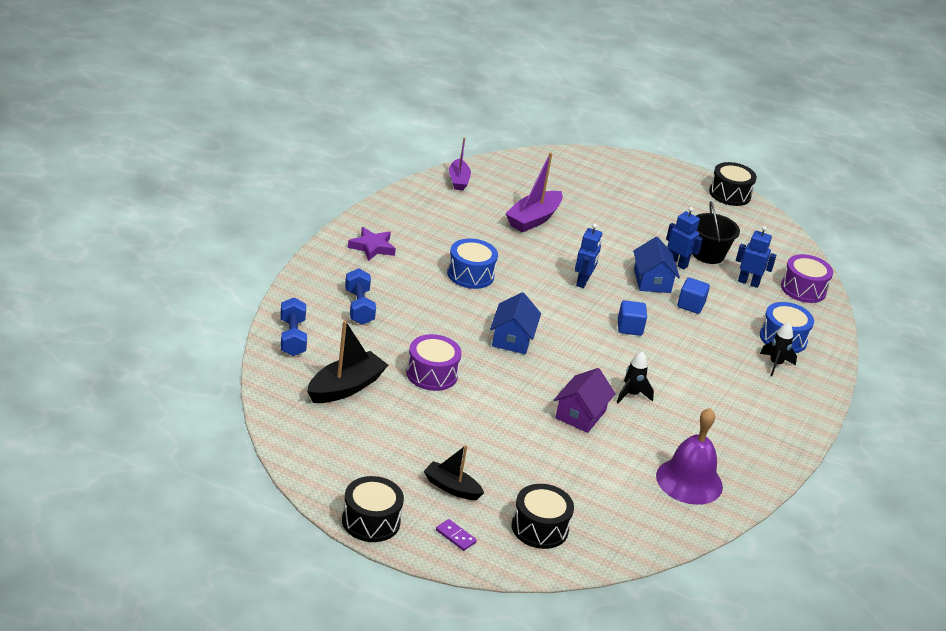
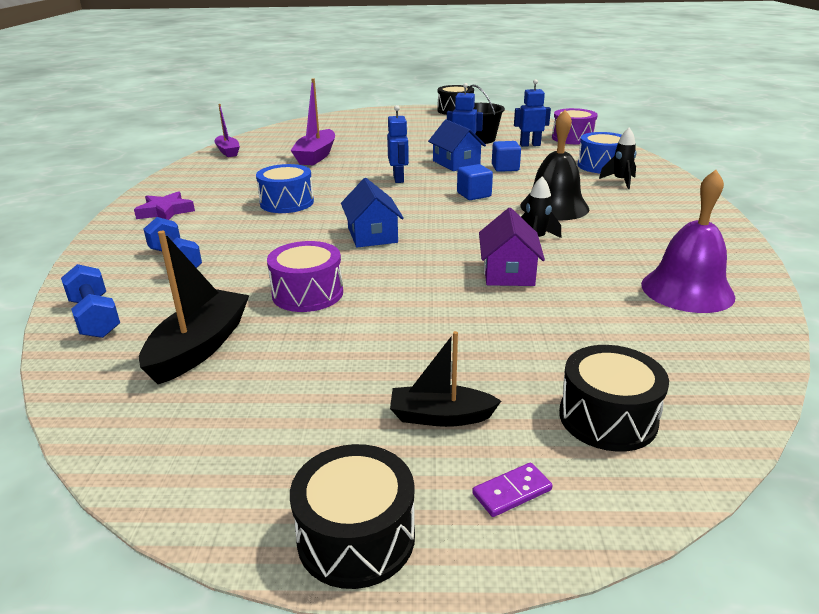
camera: 20 degrees left, 5 degrees down
purple domino [436,519,477,551] -> purple domino turned 45 degrees counterclockwise [472,463,552,517]
none -> black bell [520,110,589,220]

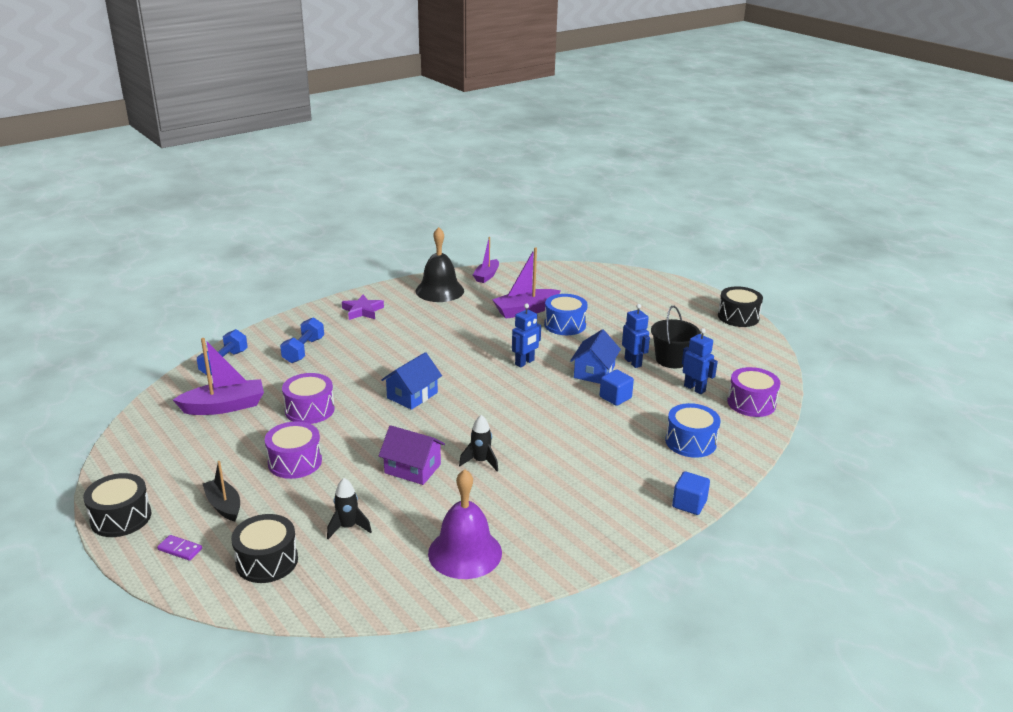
camera: 50 degrees right, 0 degrees up
black boat [139,231,249,384] -> purple boat [173,338,264,415]
blue drum [256,164,314,213] -> blue drum moved to [544,294,588,335]
blue cube [457,164,493,200] -> blue cube moved to [672,471,710,515]
purple house [479,208,545,286] -> purple house turned 60 degrees clockwise [379,425,445,485]
black bell [520,110,589,220] -> black bell moved to [416,227,464,302]
black rocket [599,127,637,189] -> black rocket moved to [327,478,372,539]
none -> purple drum [265,421,322,479]

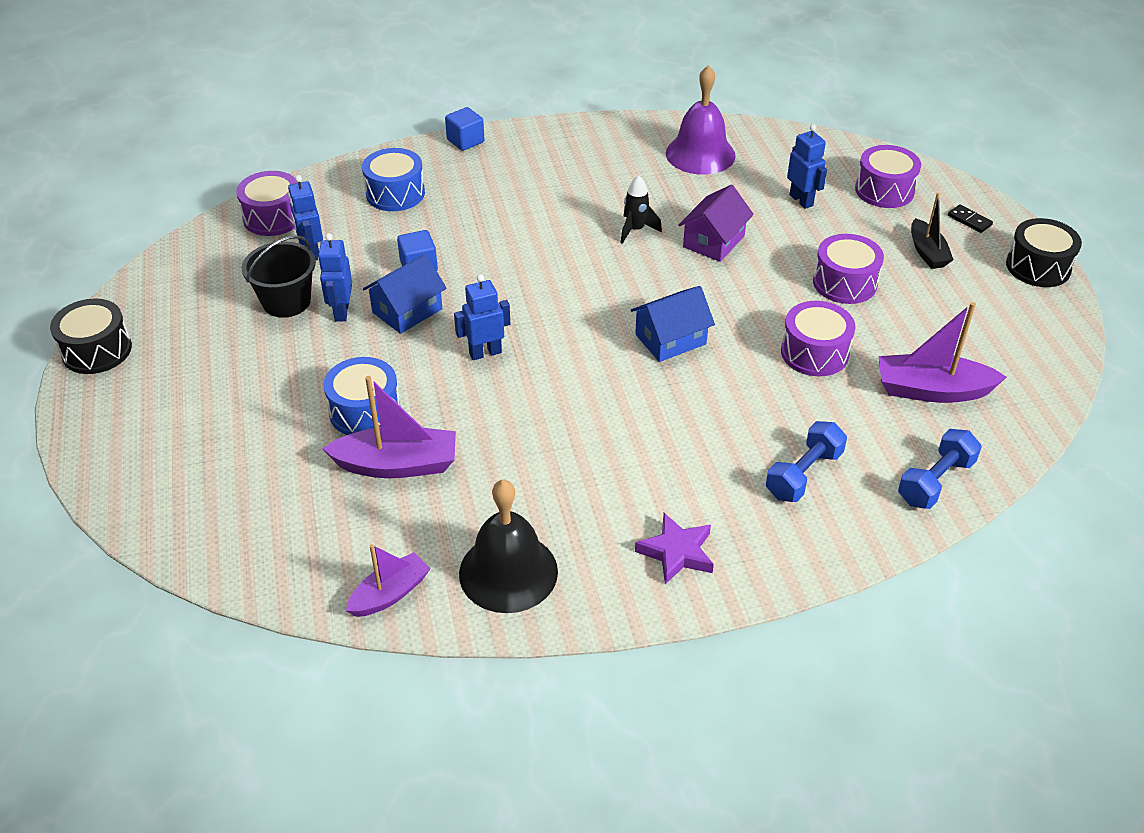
camera: 155 degrees left, 15 degrees up
purple domino [157,535,202,561] -> black domino [948,204,993,233]
black drum [231,514,298,583] -> purple drum [855,145,921,208]
black rocket [327,478,372,539] -> blue robot [787,124,827,209]
purple house [379,425,445,485] -> purple house turned 75 degrees clockwise [678,184,754,262]

